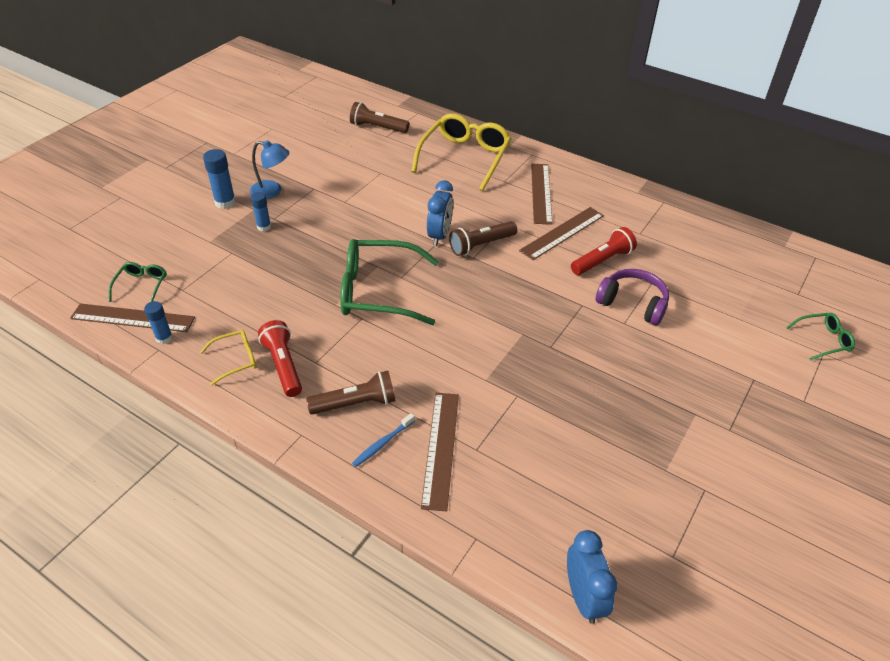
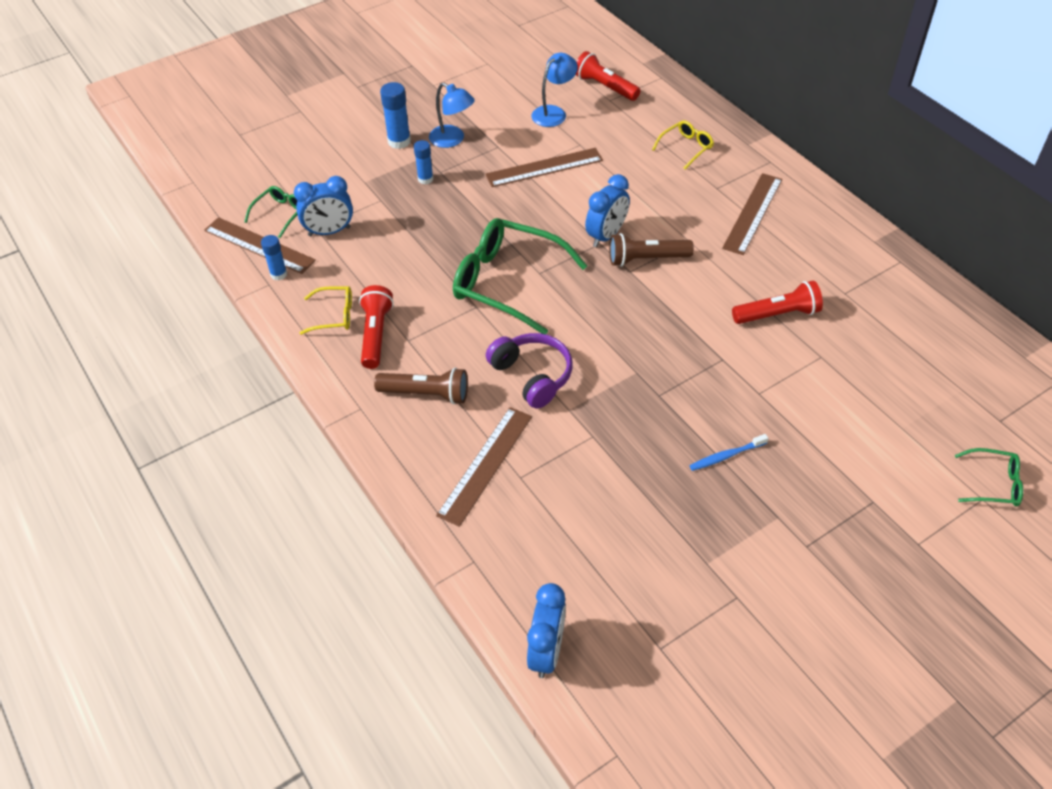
camera: 25 degrees right, 5 degrees up
brown flashlight [350,102,409,133] -> red flashlight [575,51,640,101]
blue toothbrush [352,413,415,467] -> blue toothbrush moved to [689,434,768,471]
yellow glasses [411,113,512,191] -> yellow glasses [652,120,714,169], size x0.48
brown ruler [519,207,604,260] -> brown ruler moved to [485,148,603,187]
purple headphones [596,269,669,325] -> purple headphones moved to [486,333,573,409]
none -> blue clock [294,176,353,236]
none -> blue lamp [531,53,578,127]

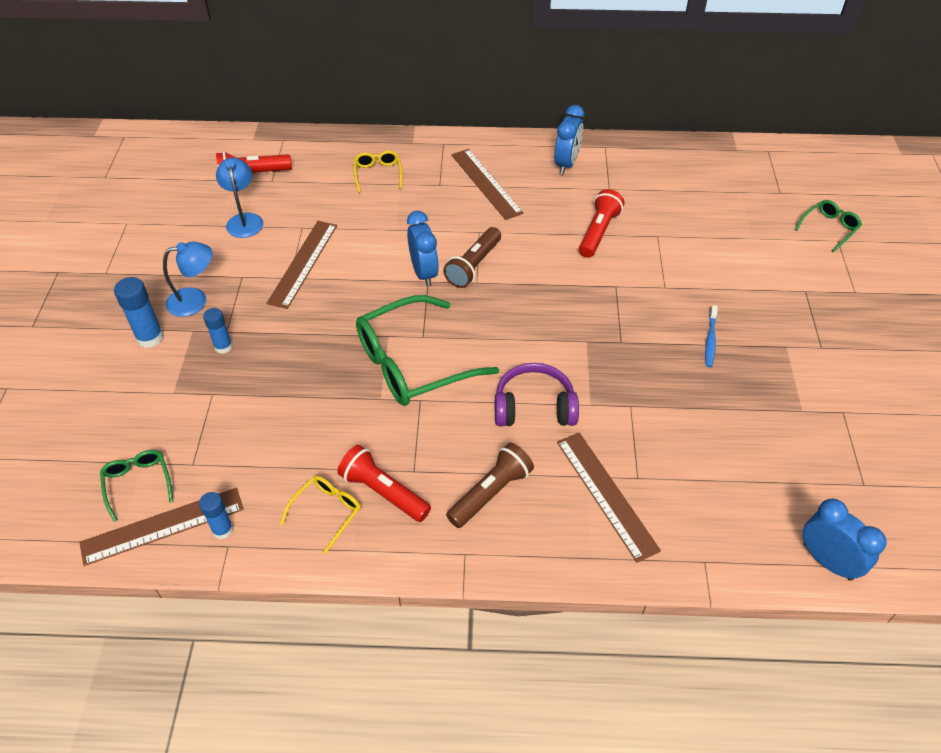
camera: 55 degrees left, 0 degrees up
blue clock [294,176,353,236] -> blue clock moved to [554,105,584,174]

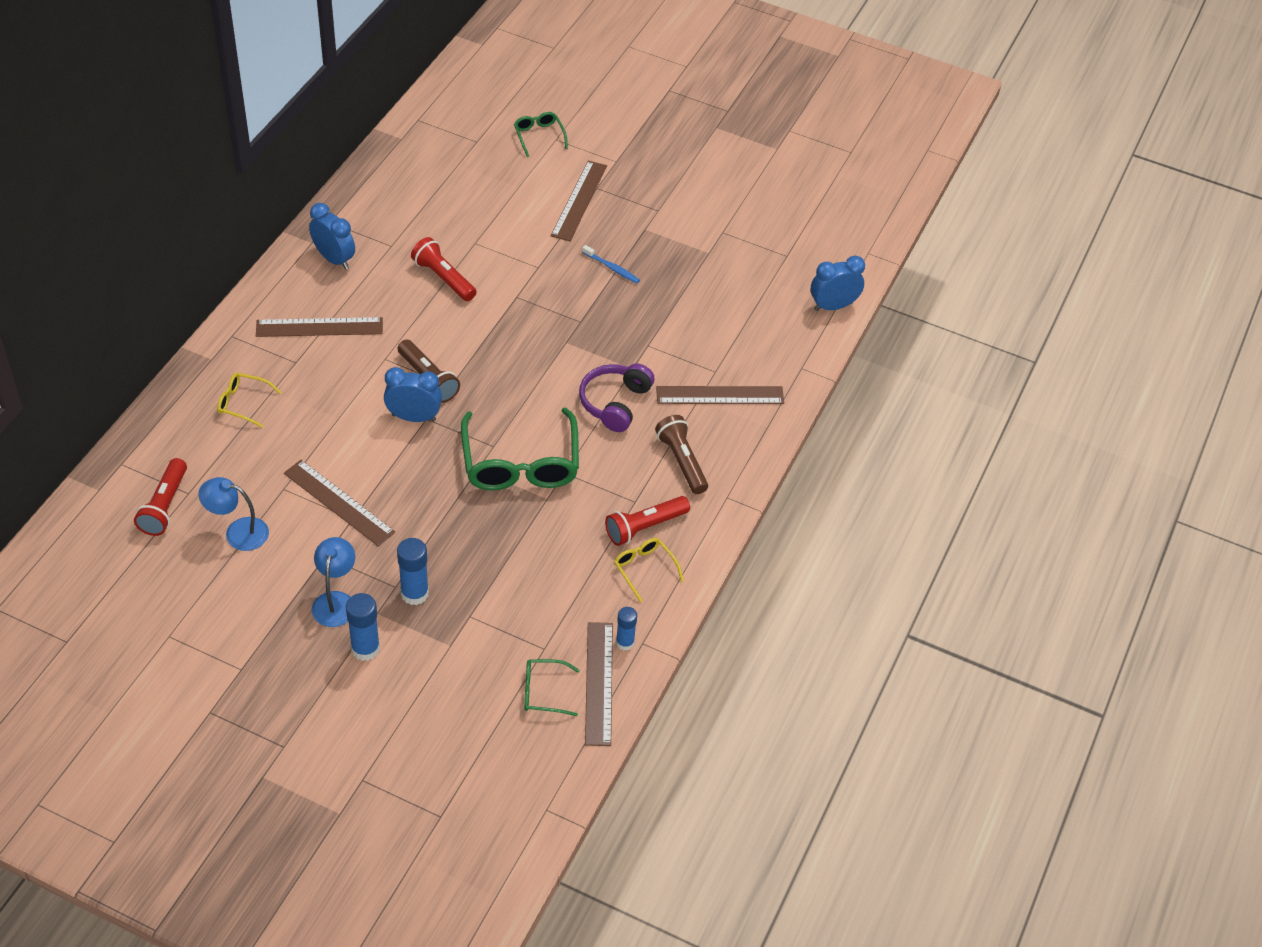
camera: 70 degrees left, 0 degrees up
blue glue stick [203,308,233,354] -> blue glue stick [397,538,429,605], size x1.52
none -> brown ruler [551,161,607,241]

